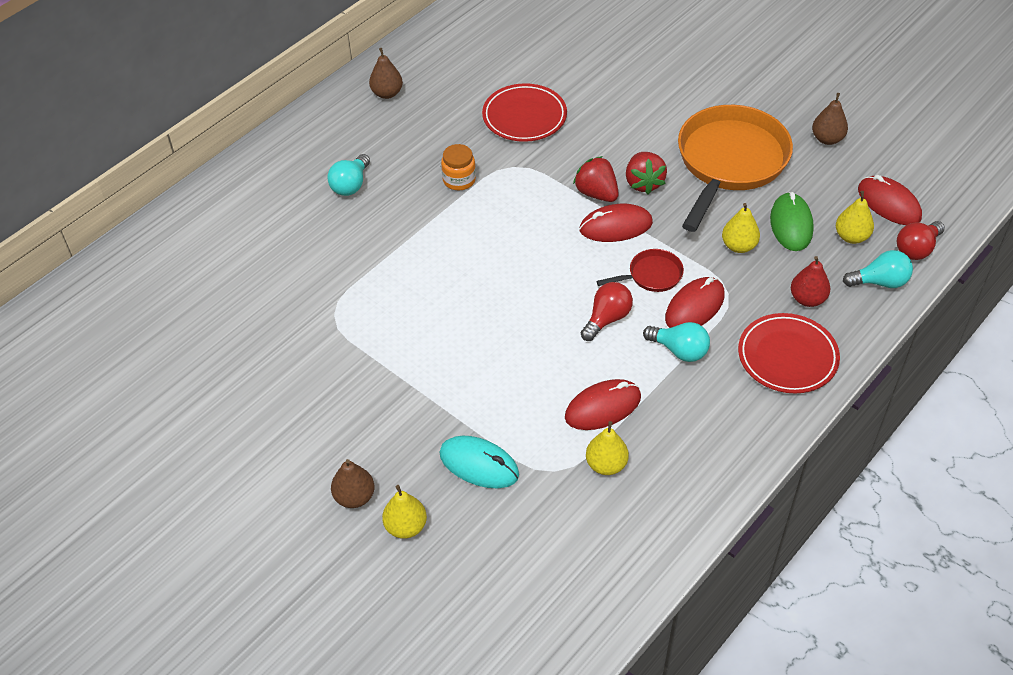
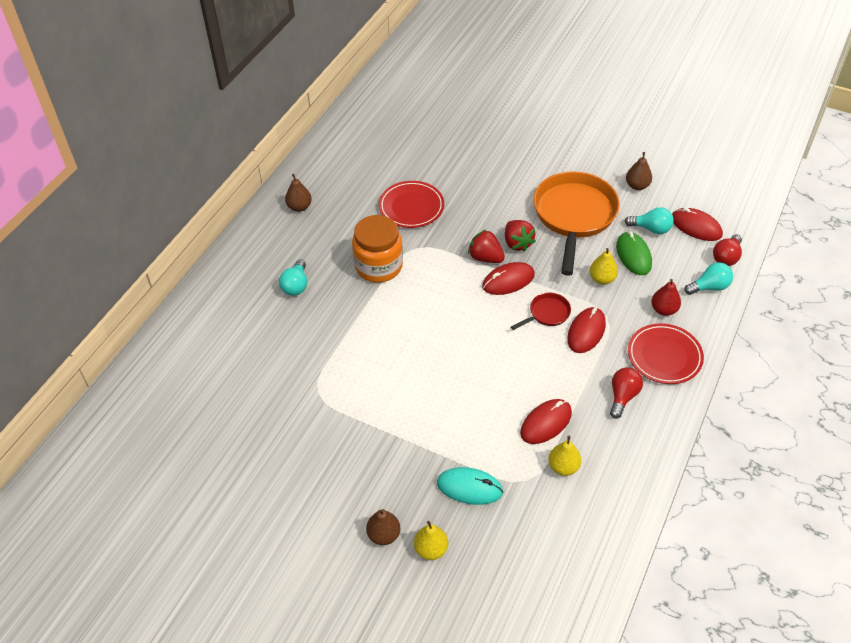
camera: 15 degrees left, 0 degrees up
orange jar [441,144,476,190] -> orange jar [352,215,403,283], size x1.87
red light bulb [581,282,633,341] -> red light bulb moved to [610,367,643,419]
turquoise light bulb [643,322,710,362] -> turquoise light bulb moved to [625,207,674,234]
yellow pear [836,191,874,244] -> none

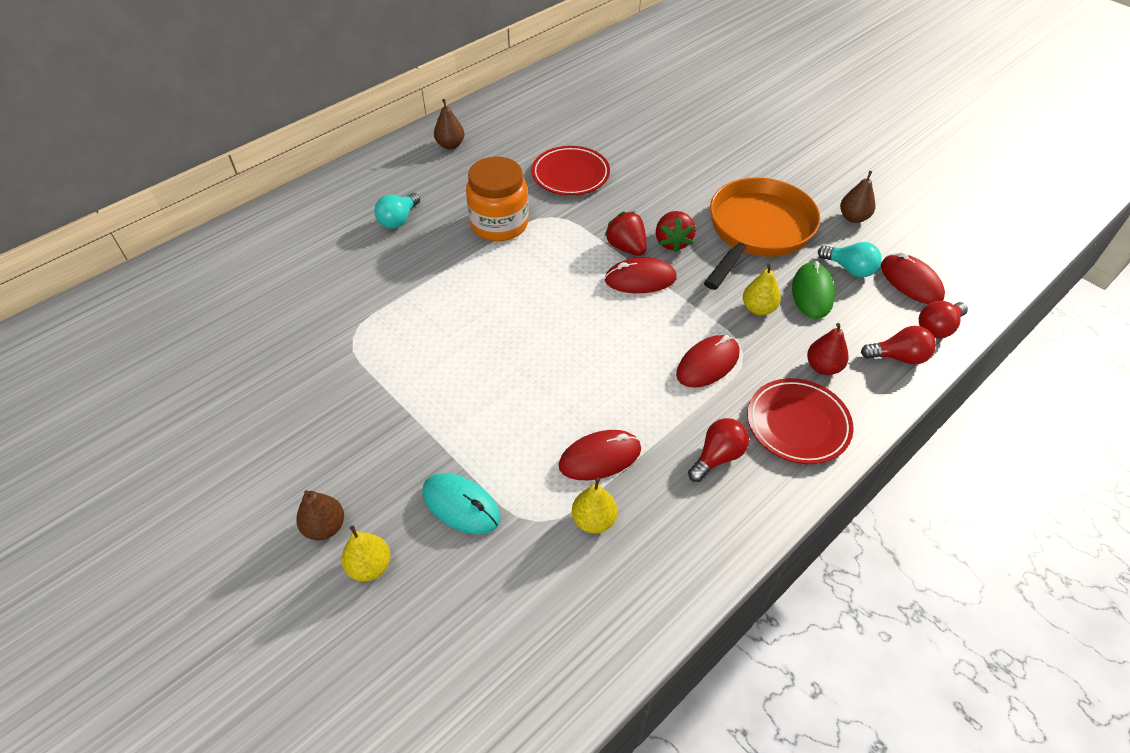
camera: 20 degrees right, 0 degrees up
red pan [511,293,571,330] -> none
turquoise light bulb [684,262,733,295] -> red light bulb [861,326,936,365]

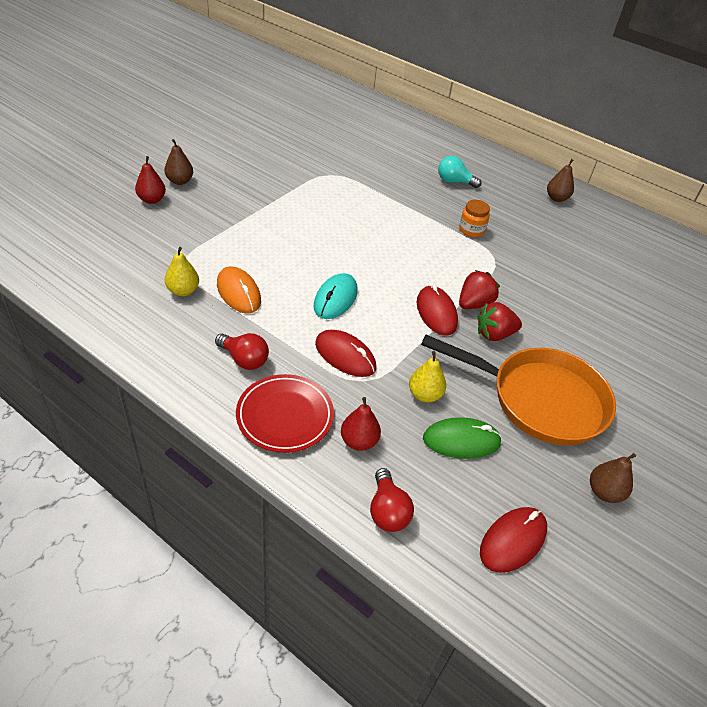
camera: 75 degrees right, 5 degrees down
yellow pear [342,526,391,582] -> red pear [135,156,166,204]
turquoise mouse [422,473,500,534] -> turquoise mouse moved to [314,273,358,319]
orange jar [466,157,529,241] -> orange jar [459,200,490,237], size x0.54
red plate [531,146,610,195] -> none
red mouse [559,430,641,480] -> orange mouse [217,266,261,314]
turquoise light bulb [818,242,882,278] -> none
red light bulb [919,301,968,339] -> none

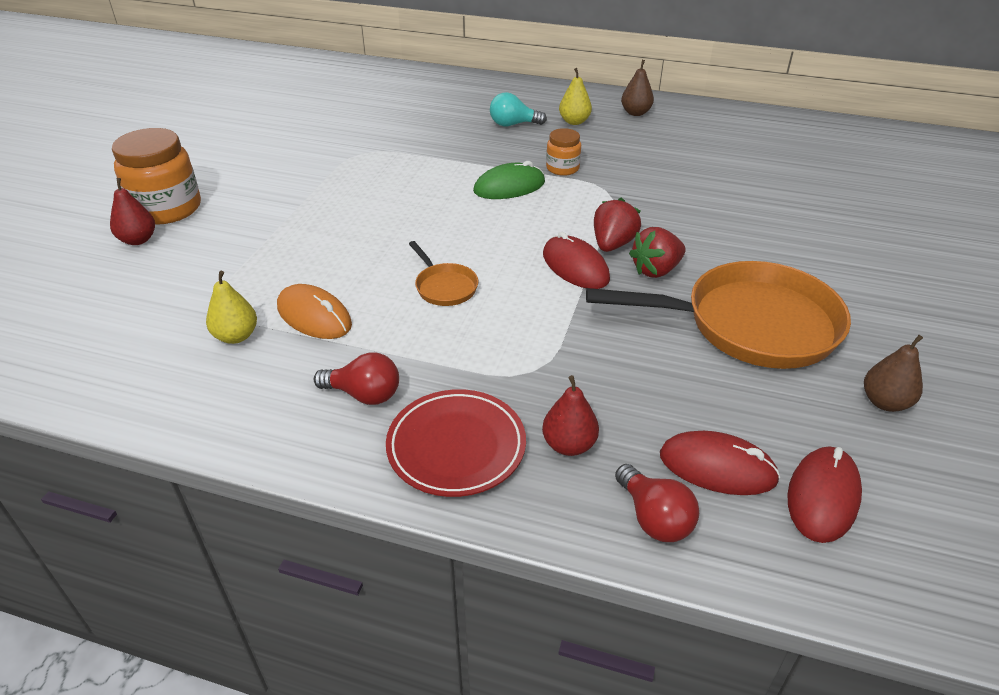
camera: 15 degrees left, 5 degrees down
brown pear [164,139,193,185] -> orange jar [112,128,201,225]
turquoise mouse [314,273,358,319] -> orange pan [409,241,478,306]
red mouse [315,330,376,377] -> red mouse moved to [660,431,780,495]
yellow pear [409,351,446,402] -> yellow pear moved to [559,68,592,125]
green mouse [423,417,502,459] -> green mouse moved to [473,161,545,199]

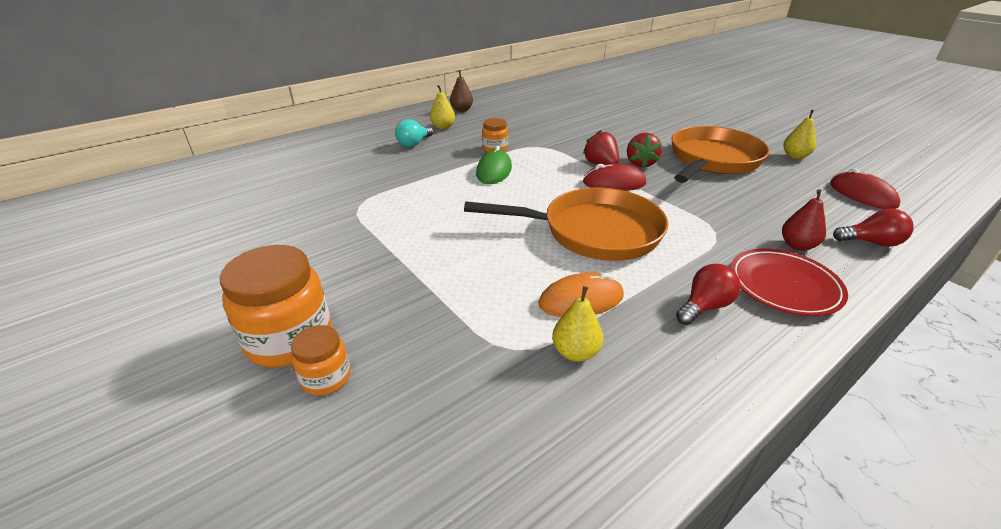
camera: 55 degrees left, 5 degrees down
red pear [110,178,155,245] -> orange jar [291,325,351,395]
orange pan [409,241,478,306] -> orange pan [464,188,668,261], size x2.28
red mouse [660,431,780,495] -> none
brown pear [864,335,923,412] -> yellow pear [783,110,816,159]

